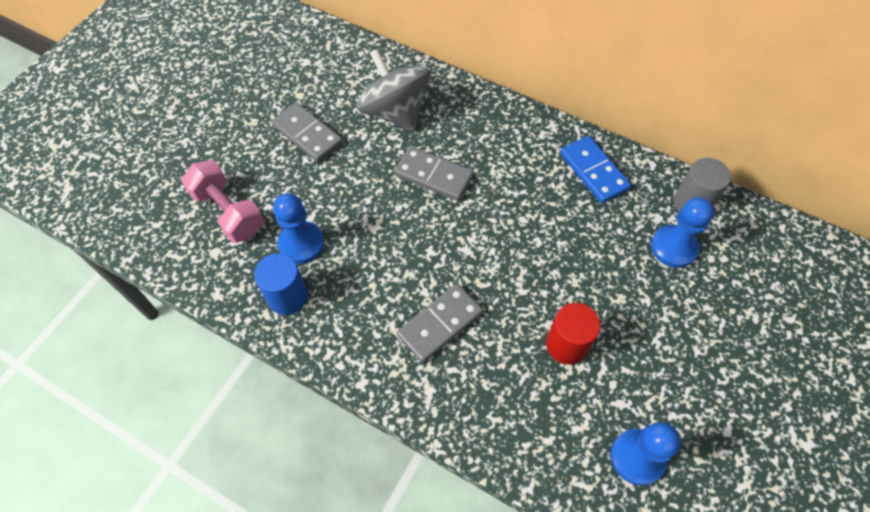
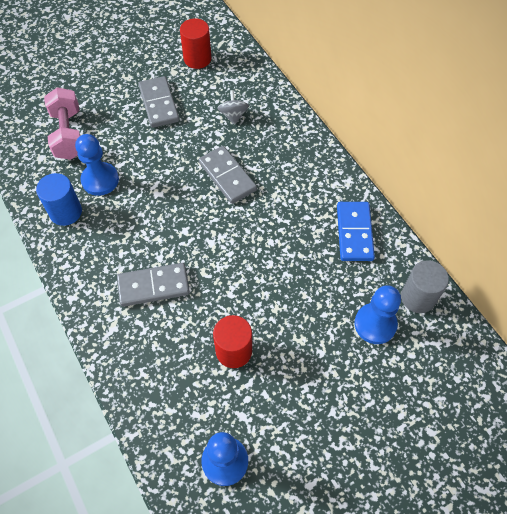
camera: 30 degrees right, 0 degrees up
grey spinning top [357,48,431,131] -> grey spinning top [217,90,249,125], size x0.46
none -> red cylinder [180,18,211,69]

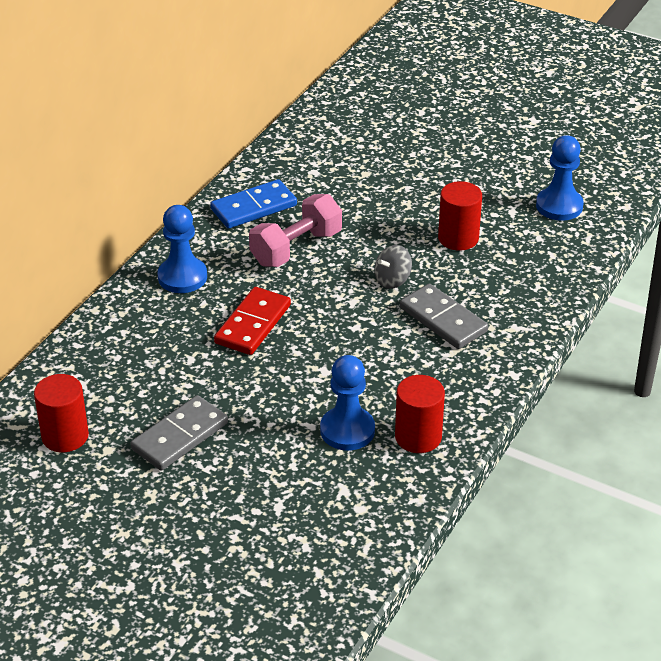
camera: 120 degrees left, 20 degrees down
blue cylinder [36,173,82,226] -> red cylinder [395,375,445,453]
pink dumbbell [44,87,81,160] -> pink dumbbell moved to [249,194,342,267]
grey domino [199,146,257,204] -> red domino [214,287,291,355]
grey spinning top [217,90,249,125] -> grey spinning top moved to [374,245,412,289]
blue pawn [355,285,401,344] -> blue pawn moved to [158,205,207,293]
grey cylinder [401,260,449,313] -> none

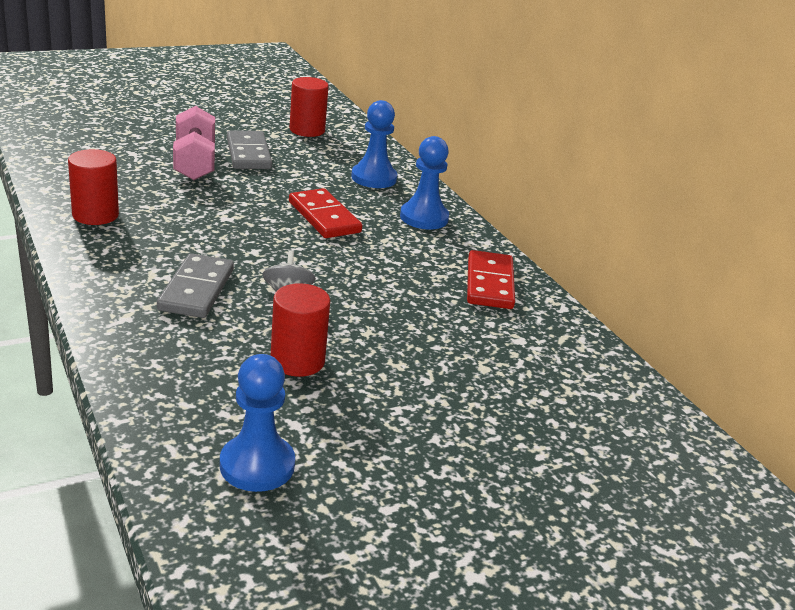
camera: 120 degrees right, 10 degrees down
blue domino [210,179,297,229] -> red domino [467,250,515,309]
pink dumbbell [249,194,342,267] -> pink dumbbell moved to [173,106,215,180]
blue pawn [320,355,375,451] -> blue pawn moved to [351,100,397,188]
grey domino [400,283,488,349] -> grey domino turned 75 degrees counterclockwise [157,253,234,318]

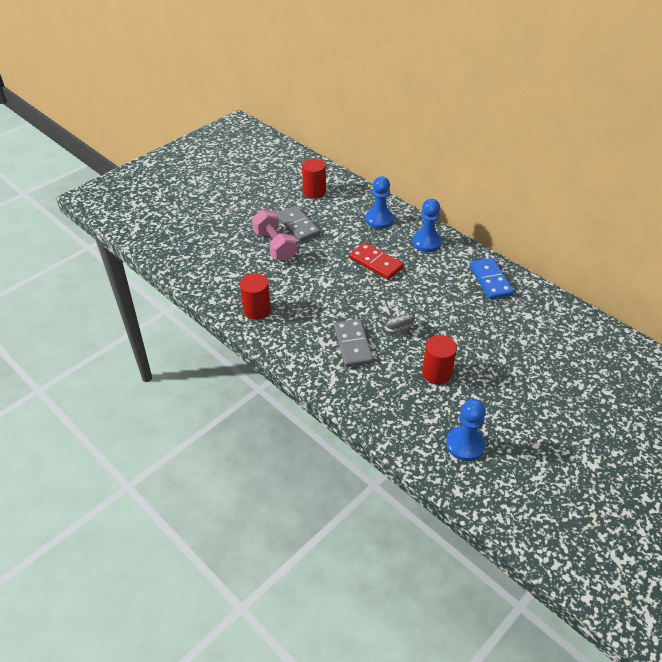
camera: 15 degrees left, 15 degrees up
red domino [467,250,515,309] -> blue domino [469,258,514,300]

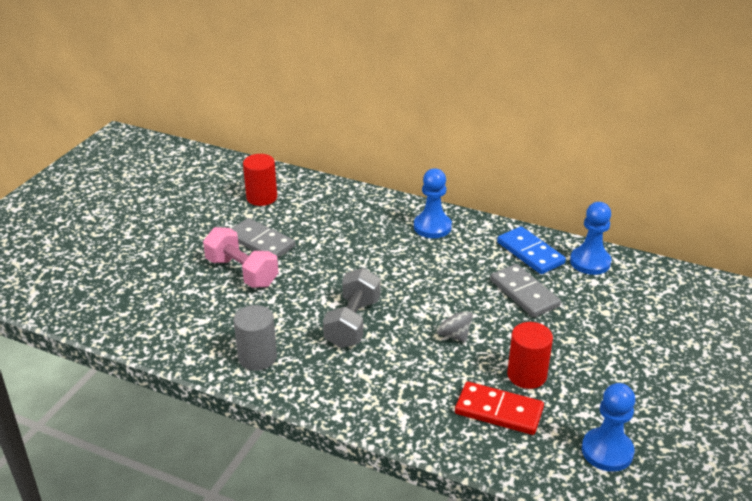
camera: 20 degrees left, 10 degrees down
red cylinder [240,273,271,320] -> grey cylinder [233,305,277,371]
grey domino [334,319,373,367] -> grey domino moved to [490,264,561,318]
red domino [349,242,404,280] -> red domino moved to [455,381,544,435]
blue pawn [365,176,394,229] -> blue pawn moved to [570,202,611,275]
none -> grey dumbbell [323,268,380,348]

